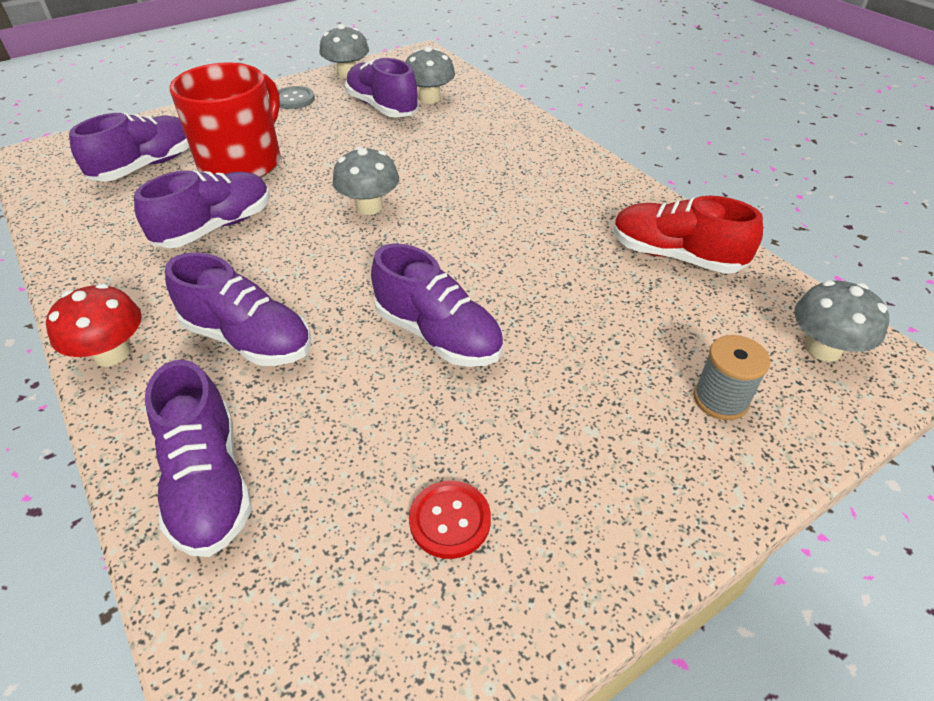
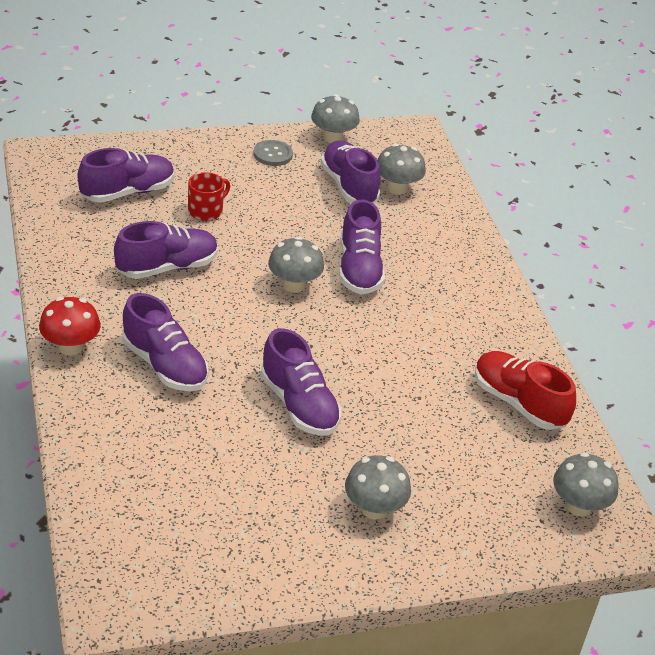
camera: 15 degrees right, 5 degrees down
purple shoe [145,360,252,557] -> purple shoe moved to [339,199,385,294]
red mug [170,62,281,177] -> red mug [188,172,230,221], size x0.48
red button [409,481,491,559] -> none
grey spool [693,335,771,420] -> none
none -> grey mushroom [345,455,411,519]

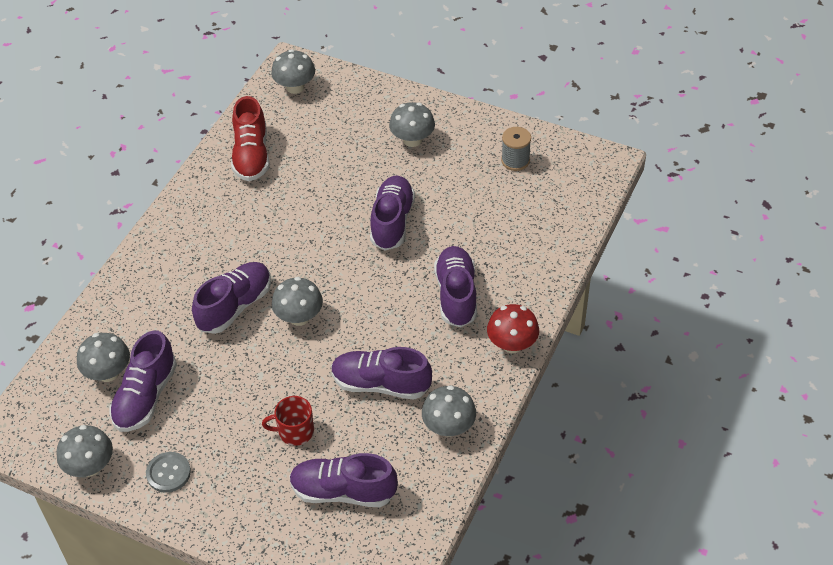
camera: 135 degrees left, 10 degrees up
none -> grey mushroom [422,385,476,437]
none -> grey spool [501,127,531,171]

